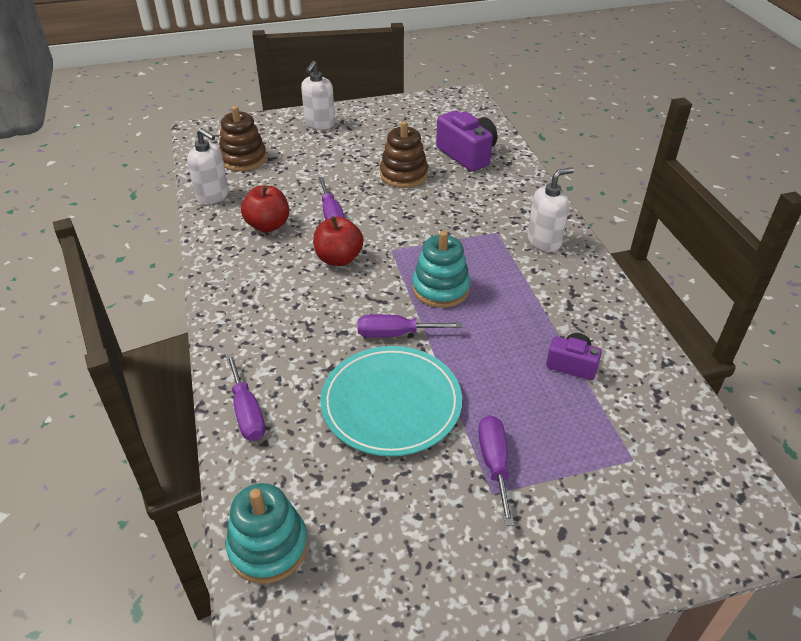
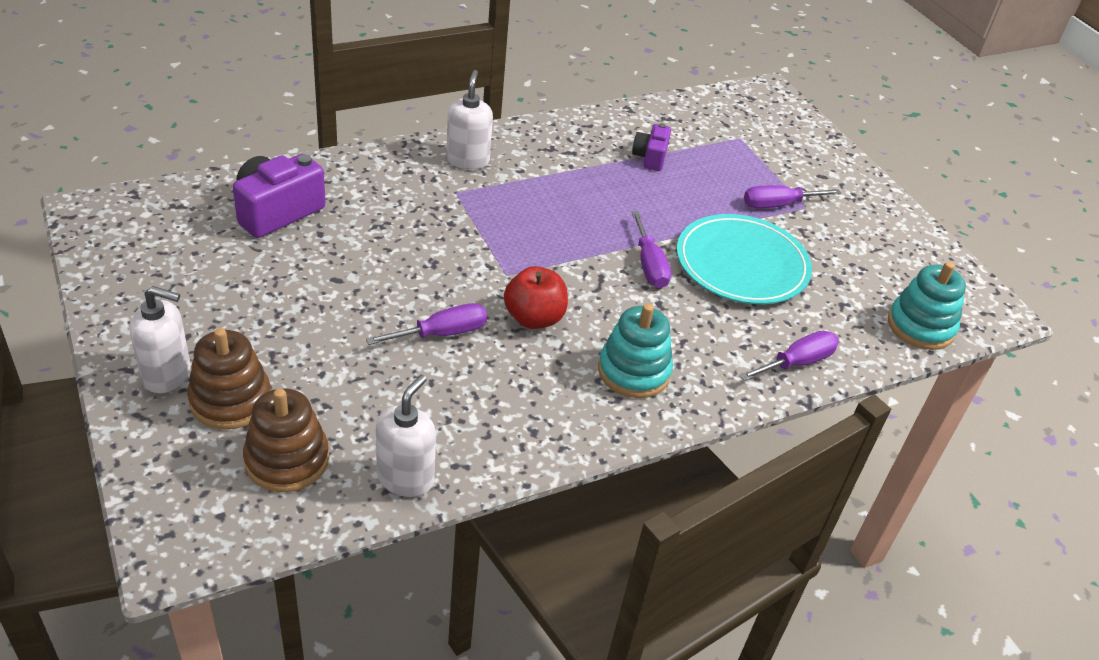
camera: 105 degrees left, 0 degrees up
red apple [241,185,289,232] -> none
brown stacking toy [380,121,428,188] -> brown stacking toy moved to [187,328,271,429]
turquoise stacking toy [412,231,470,308] -> turquoise stacking toy moved to [598,304,673,398]
white soap dispenser [528,167,574,252] -> white soap dispenser turned 45 degrees clockwise [446,70,493,170]

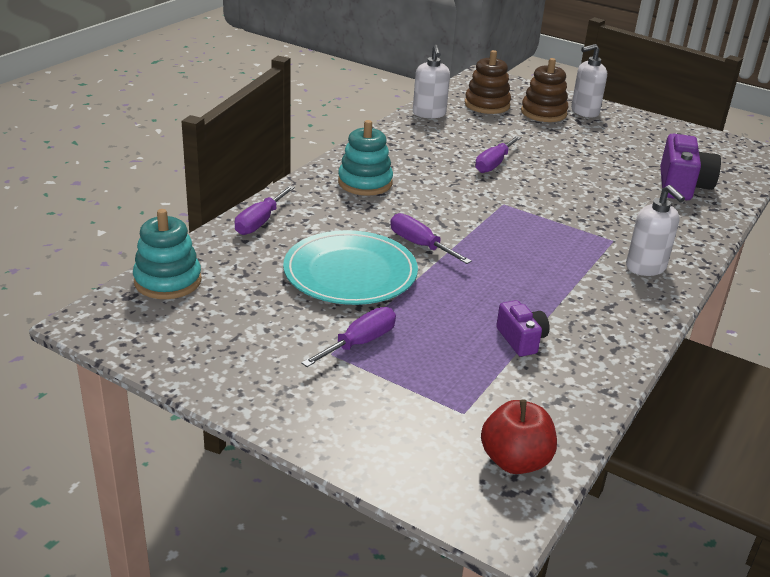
camera: 150 degrees right, 10 degrees down
red apple [504,266,568,329] -> red apple moved to [481,400,557,474]

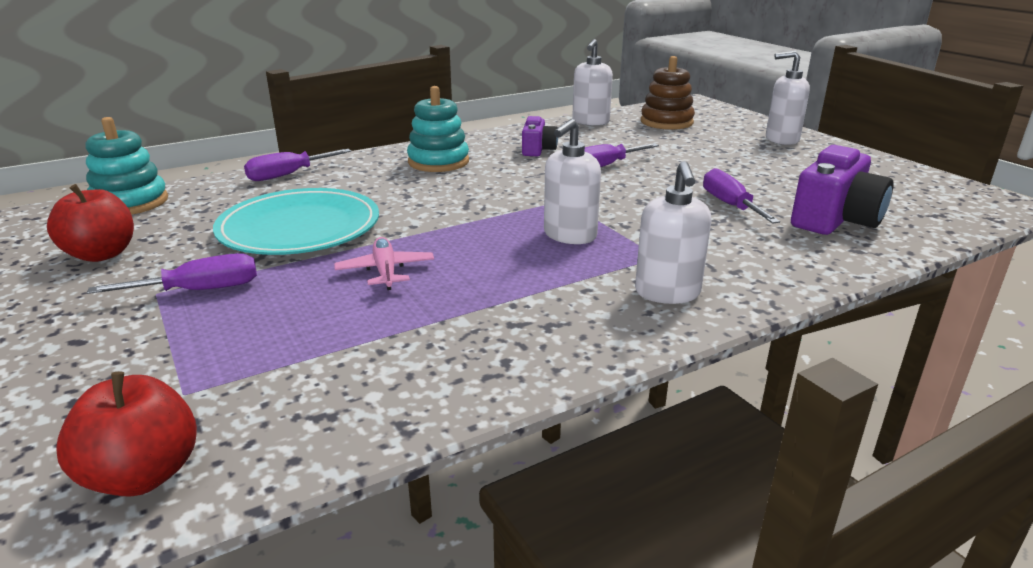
camera: 30 degrees right, 5 degrees down
purple screwdriver [390,213,472,264] -> purple screwdriver moved to [703,168,780,224]
purple camera [496,300,550,357] -> purple camera moved to [522,116,558,156]
brown stacking toy [521,58,568,122] -> none
none -> red apple [47,184,134,262]
none -> pink plane [334,237,434,290]
none -> white soap dispenser [544,119,601,244]

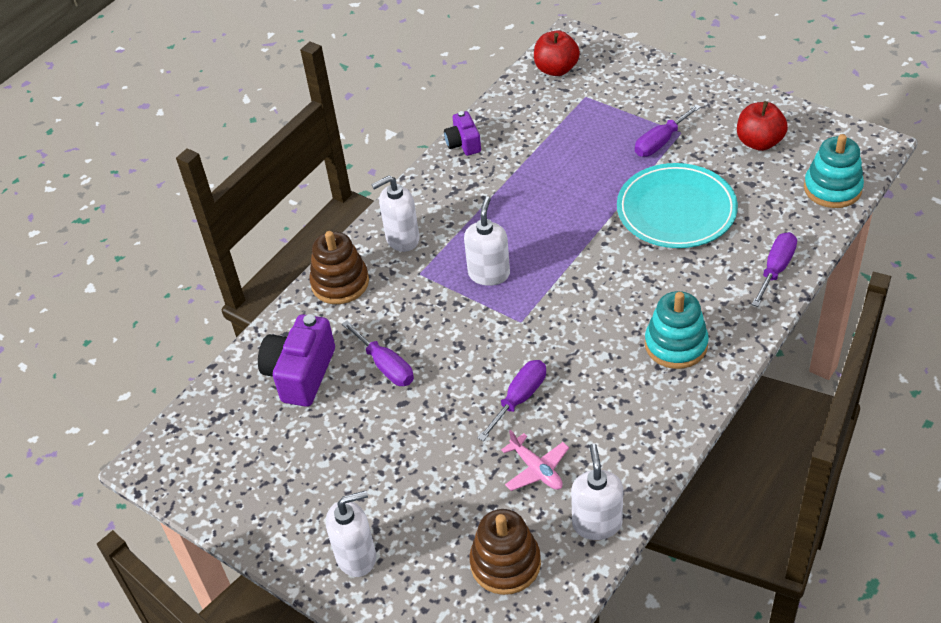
camera: 160 degrees right, 20 degrees up
pink plane [334,237,434,290] -> pink plane moved to [501,430,569,491]
purple camera [522,116,558,156] -> purple camera moved to [444,111,481,156]
white soap dispenser [635,161,711,304] -> white soap dispenser turned 90 degrees counterclockwise [371,175,420,252]
none -> brown stacking toy [309,231,369,304]

